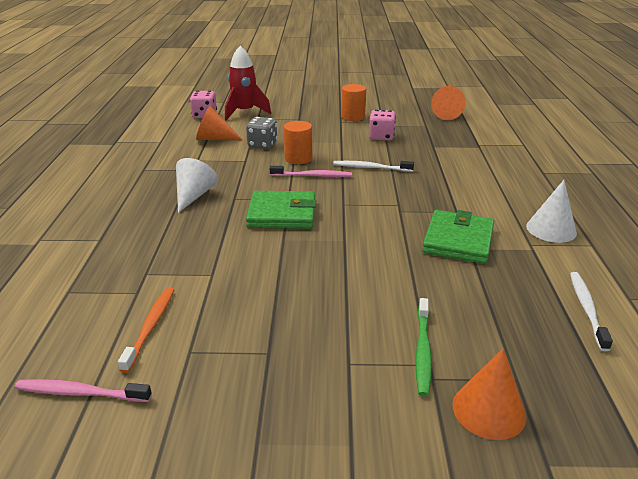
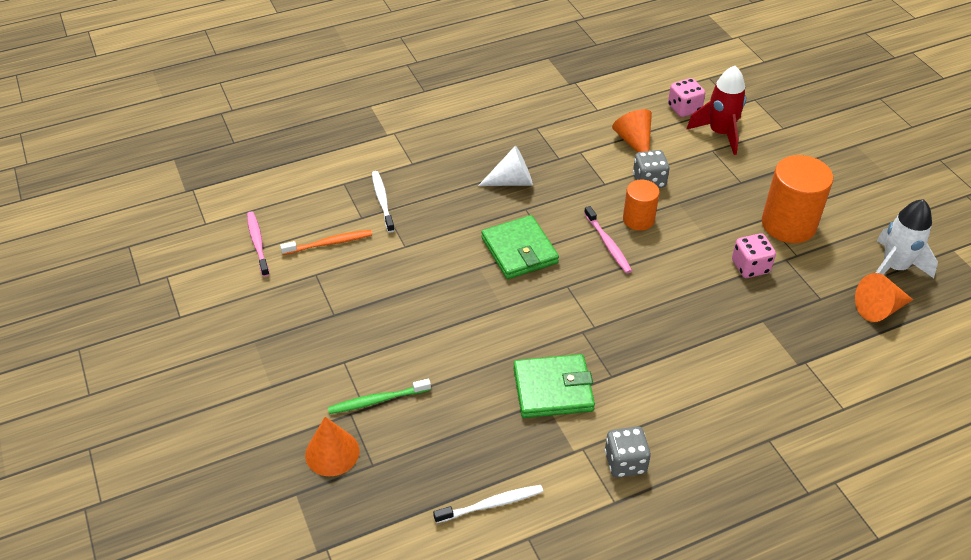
camera: 65 degrees right, 15 degrees up
white toothbrush [333,161,414,172] -> white toothbrush moved to [372,171,395,233]
orange cylinder [341,84,366,121] -> orange cylinder [762,155,833,243], size x1.70
white cone [526,180,577,243] -> grey dice [605,426,651,478]
none -> white rocket [876,199,938,278]

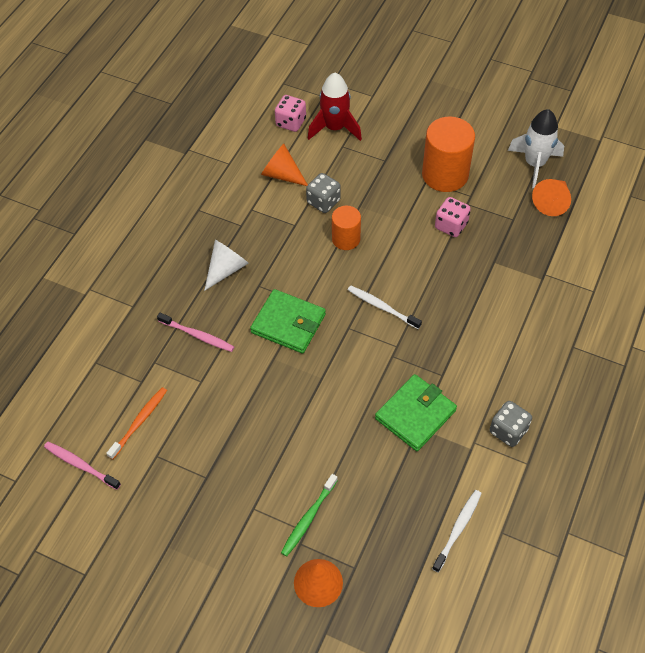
camera: 40 degrees left, 10 degrees up
white toothbrush [372,171,395,233] -> white toothbrush moved to [348,286,422,329]
pink toothbrush [584,206,632,274] -> pink toothbrush moved to [157,313,234,352]

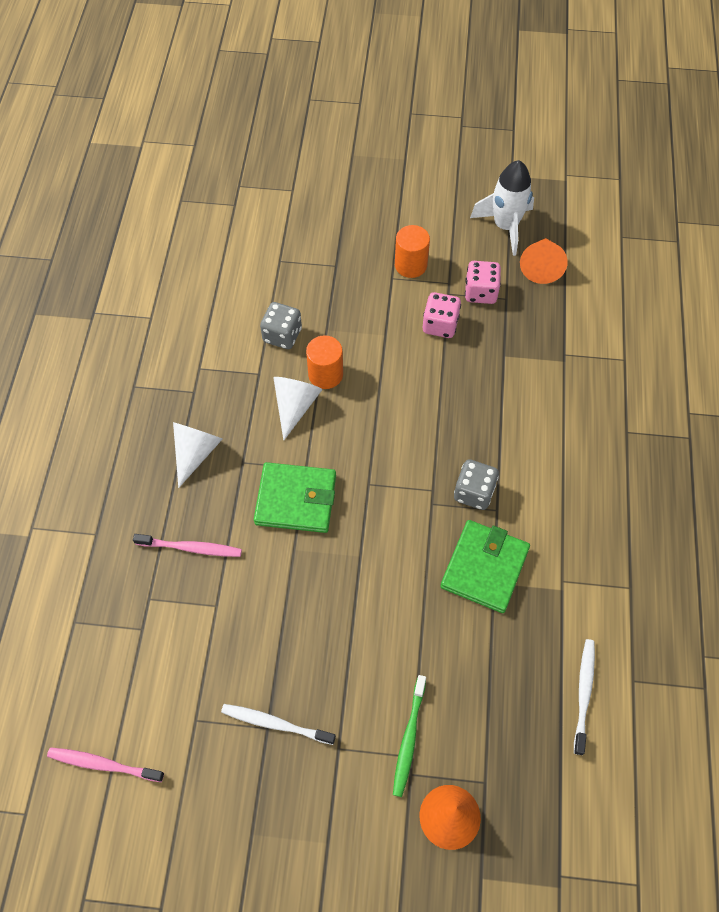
camera: 20 degrees left, 5 degrees up
orange toothbrush [106,387,167,460] -> none
orange cone [261,144,308,186] -> none
pink dice [275,95,306,132] -> pink dice moved to [465,261,501,304]
red rocket [308,73,362,141] -> none
white toothbrush [348,286,422,329] -> white toothbrush moved to [221,704,336,745]
orange cylinder [422,117,475,192] -> orange cylinder [395,225,430,278], size x0.59
grey dice [489,401,532,447] -> grey dice moved to [454,459,499,510]
none -> white cone [273,377,322,441]

